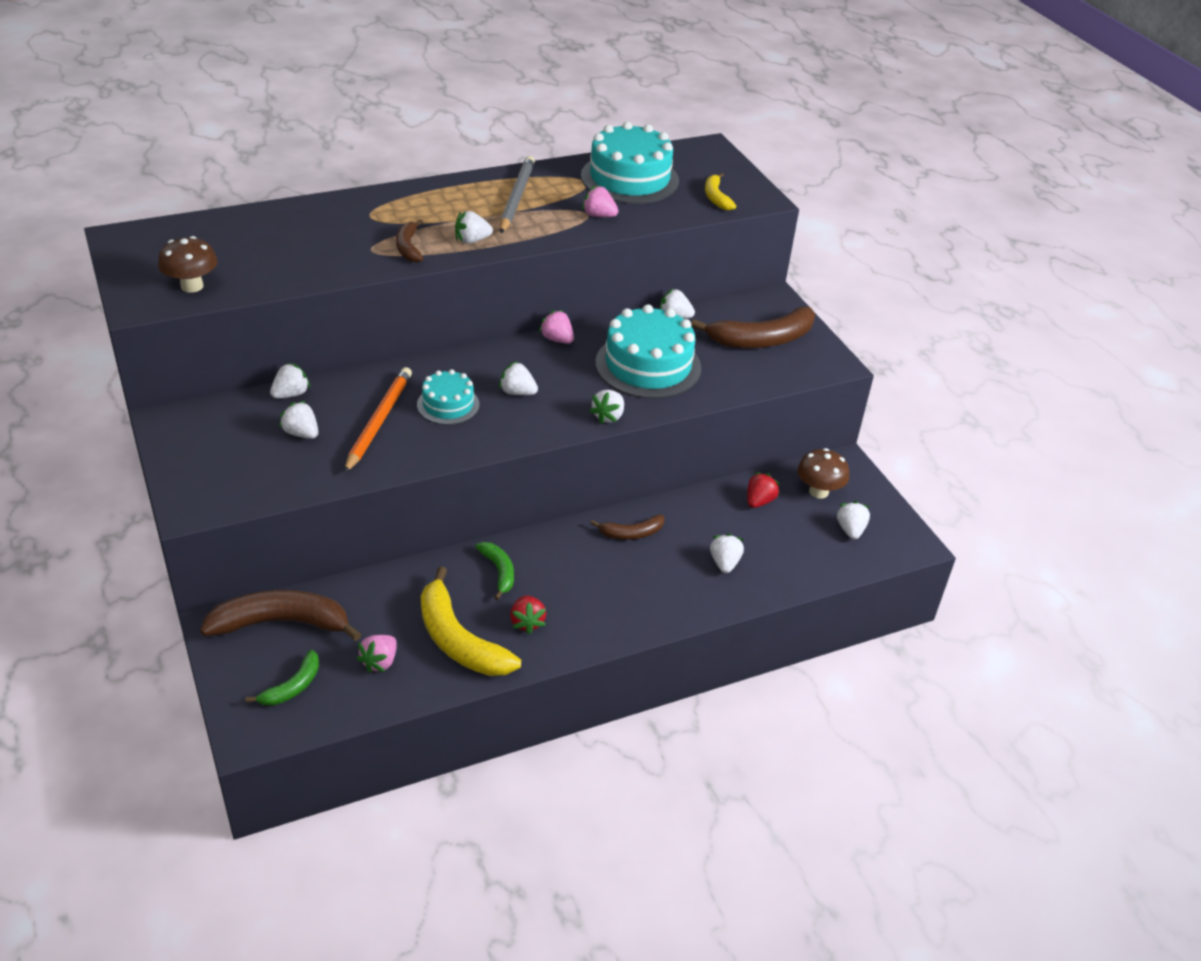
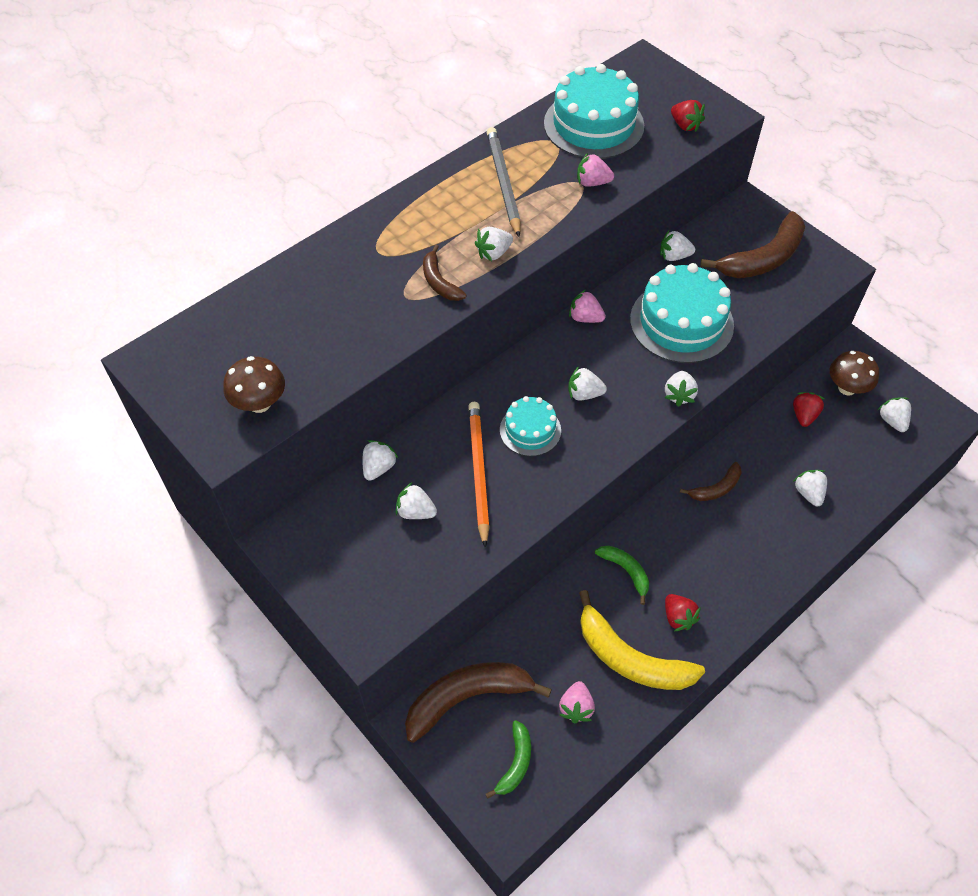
camera: 15 degrees left, 15 degrees up
yellow banana [705,173,736,211] -> red strawberry [671,100,705,132]

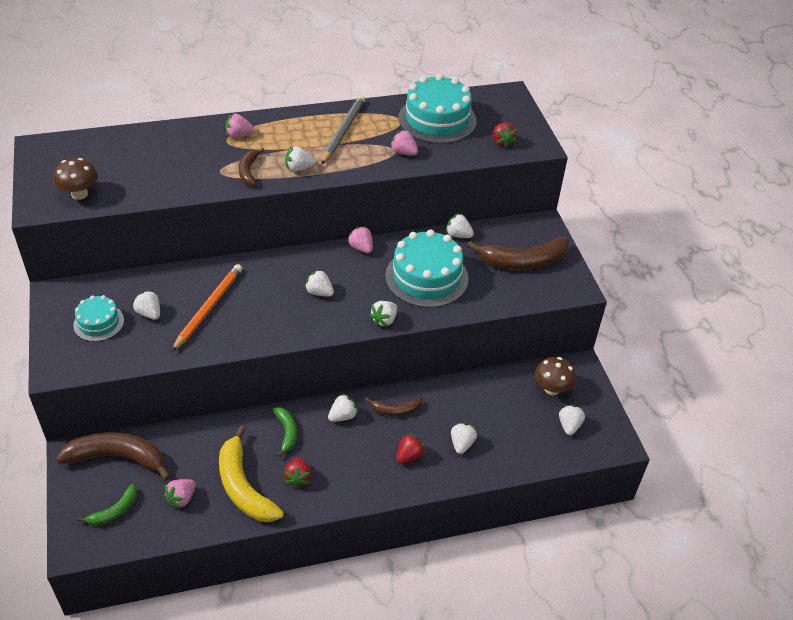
camera: 25 degrees right, 10 degrees down
white strawberry [363,440,398,481] -> white strawberry moved to [328,393,358,422]
turquoise cake [500,396,561,456] -> turquoise cake moved to [73,295,124,342]
red strawberry [793,392,825,427] -> red strawberry moved to [396,433,426,464]
none -> pink strawberry [225,113,254,138]

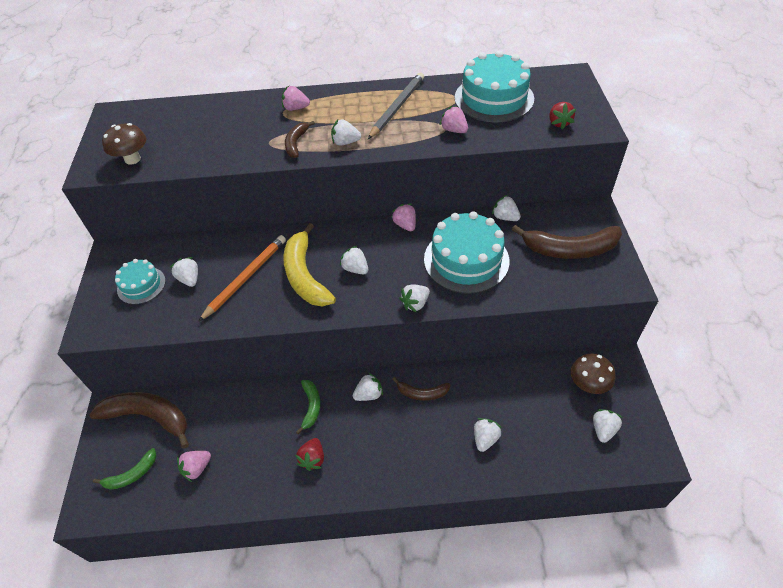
camera: 15 degrees right, 5 degrees up
yellow banana [219,426,284,522] -> yellow banana moved to [283,223,336,307]
red strawberry [396,433,426,464] -> none

